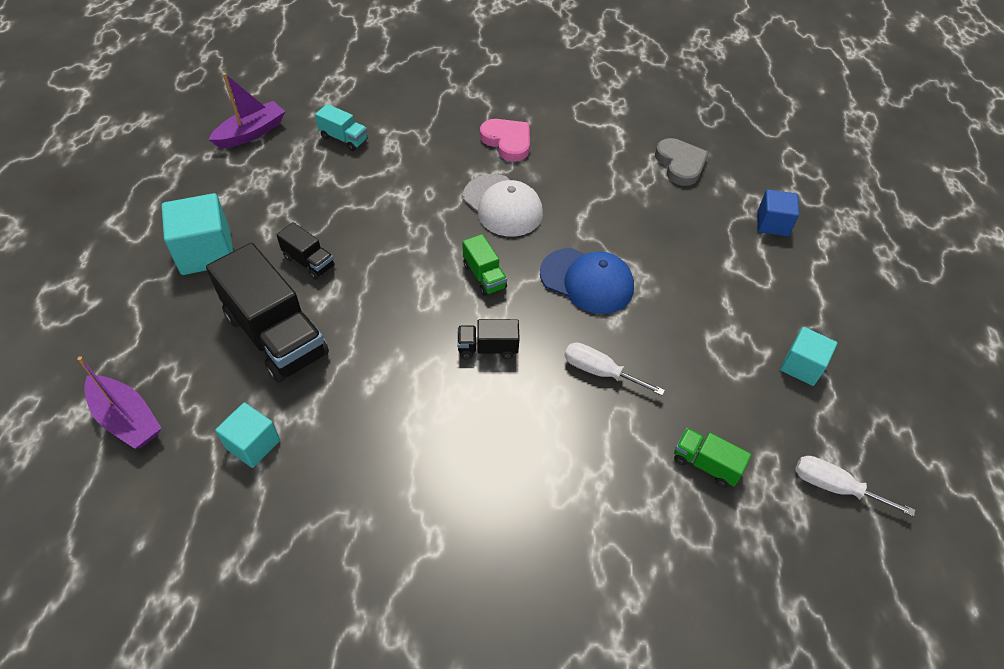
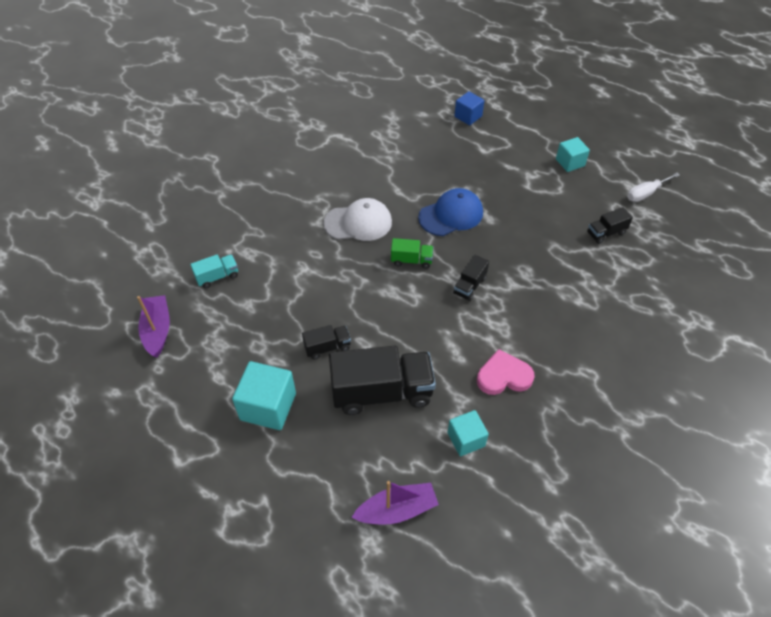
camera: 55 degrees left, 0 degrees up
pink heart [480,119,530,162] -> pink heart moved to [477,349,535,395]
white screwdriver [564,342,665,396] -> none
grey heart [655,138,709,186] -> none
green truck [674,428,751,488] -> black truck [587,207,633,244]

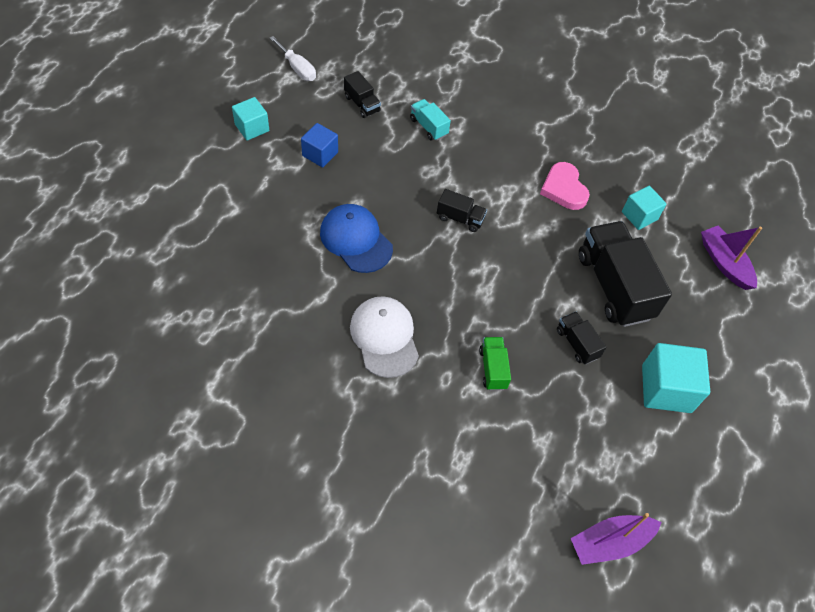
camera: 105 degrees left, 5 degrees up
turquoise truck [190,255,238,288] -> turquoise truck moved to [410,99,451,141]
green truck [391,238,433,269] -> green truck moved to [479,337,511,390]
blue cube [454,91,484,125] -> blue cube moved to [301,123,338,168]

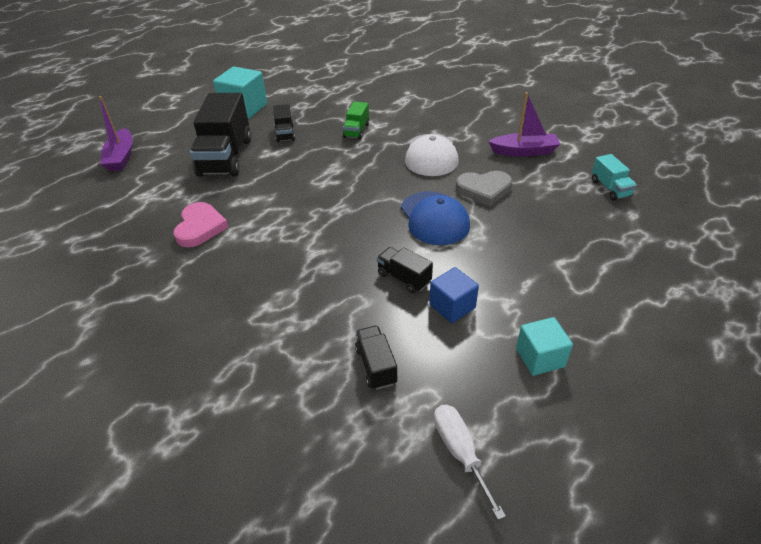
camera: 155 degrees left, 15 degrees down
turquoise truck [410,99,451,141] -> turquoise truck moved to [592,154,637,201]
black truck [437,189,487,232] -> black truck moved to [377,247,433,293]
purple boat [571,513,662,565] -> purple boat moved to [488,92,560,156]
turquoise cube [622,186,667,230] -> none
none -> grey heart [456,171,512,206]

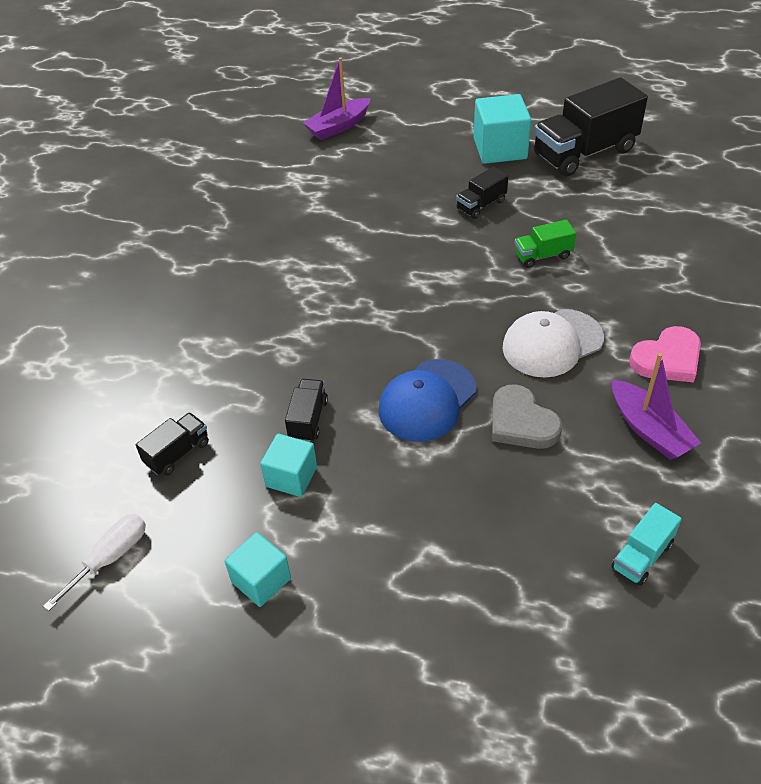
camera: 60 degrees right, 5 degrees up
pink heart [174,202,228,247] -> pink heart moved to [629,326,701,382]
black truck [190,93,251,176] -> black truck moved to [534,77,648,176]
blue cube [429,267,479,323] -> turquoise cube [260,434,317,497]

